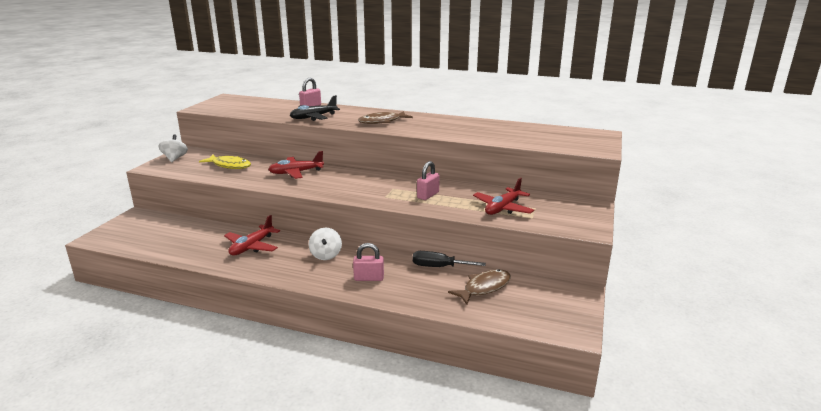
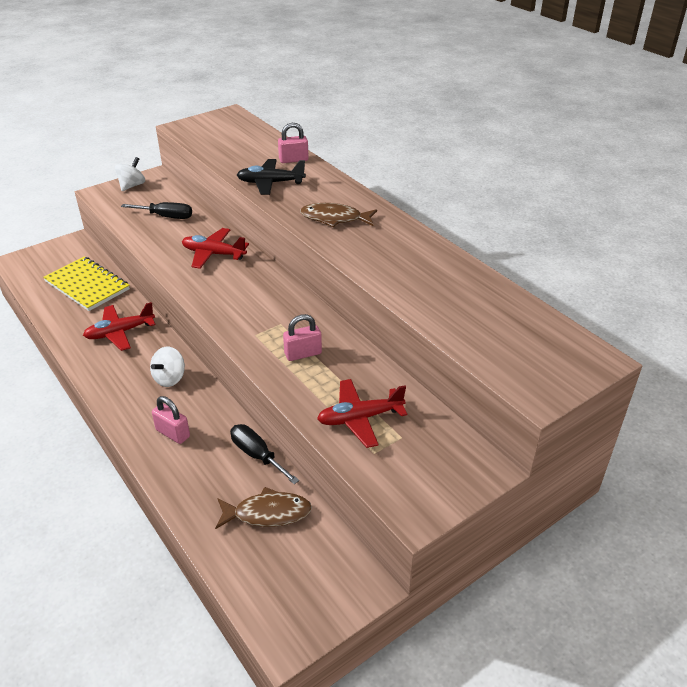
camera: 35 degrees right, 15 degrees up
yellow fish [199,155,251,169] -> black screwdriver [121,202,192,219]
none -> yellow notebook [43,256,130,311]

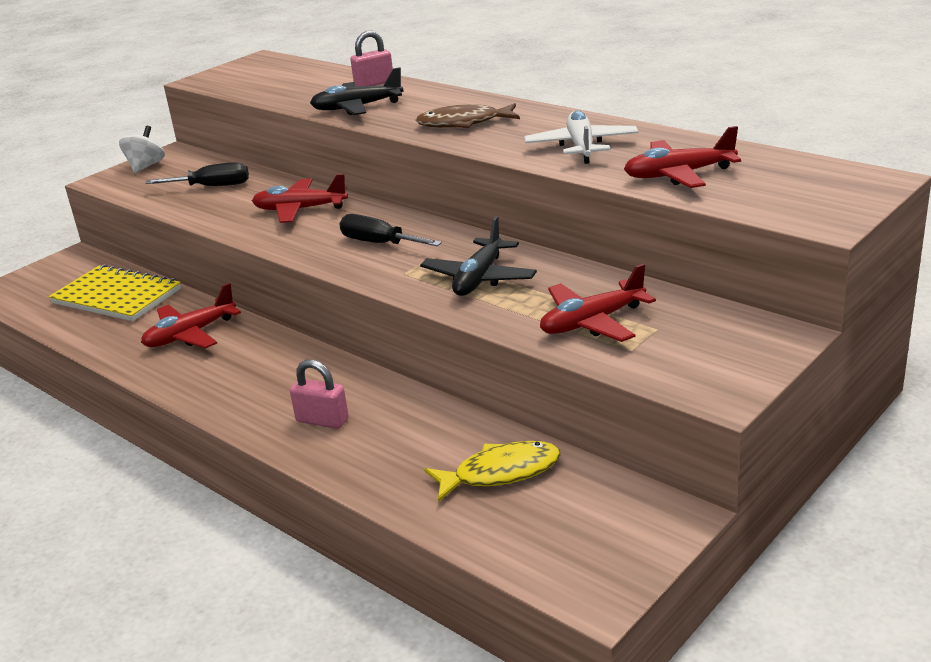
camera: 10 degrees left, 10 degrees down
white spinning top [150,347,185,387] -> none
brown fish [215,487,312,529] -> yellow fish [424,441,560,502]
black screwdriver [230,424,299,484] -> black screwdriver moved to [339,214,442,246]
pink padlock [283,314,322,361] -> black plane [420,216,537,296]
none -> white plane [524,110,638,164]
none -> red plane [624,126,741,188]

